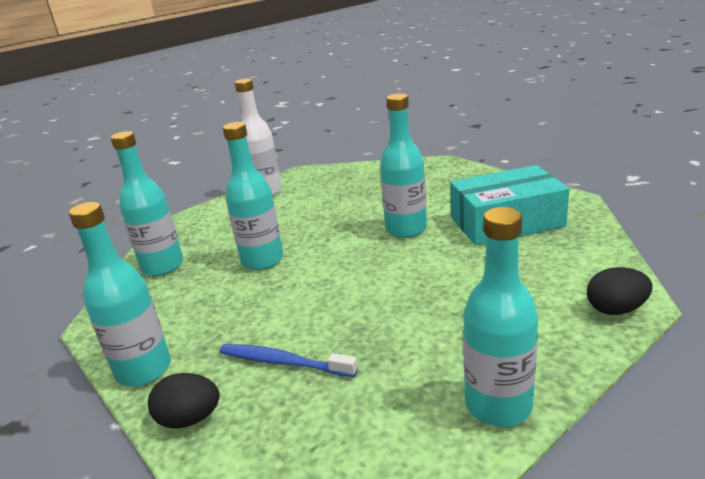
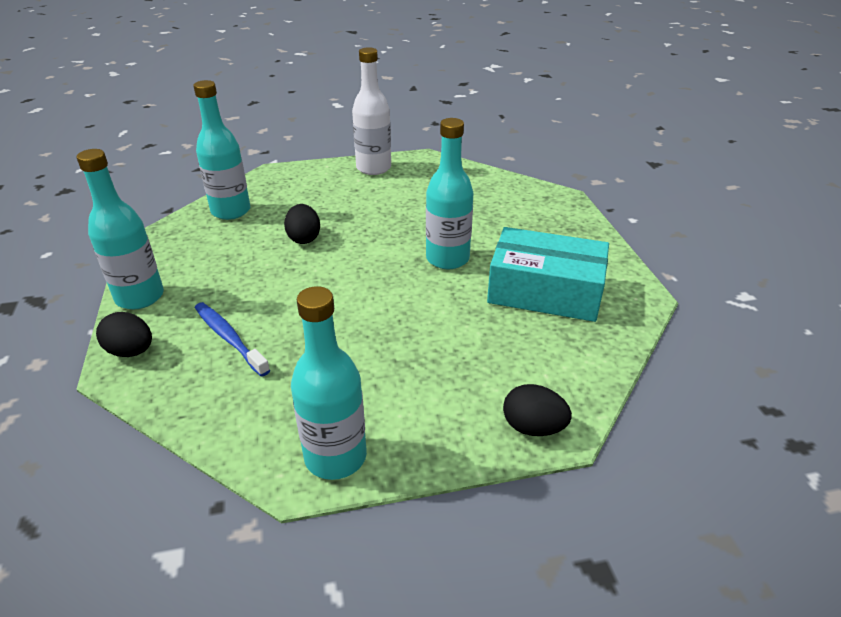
camera: 25 degrees right, 10 degrees up
turquoise bottle [223,122,283,270] -> black egg [284,204,320,244]

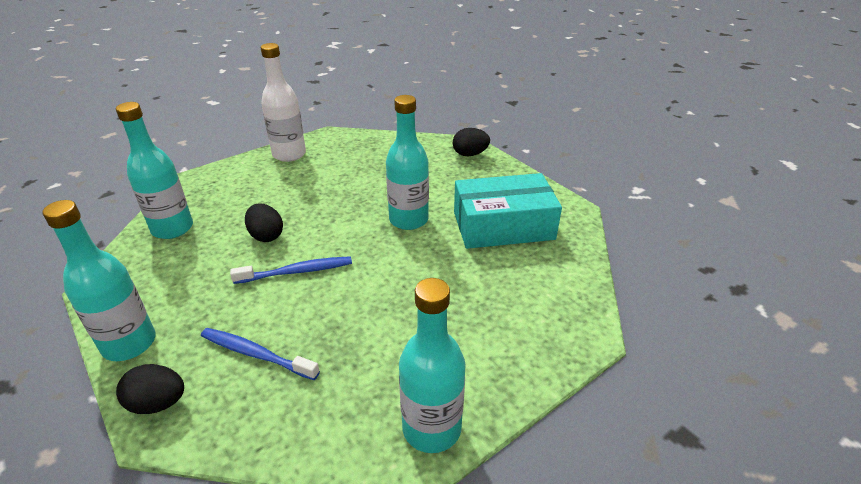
camera: 25 degrees left, 0 degrees up
black egg [503,384,572,436] -> black egg moved to [453,128,490,156]
none -> blue toothbrush [230,256,352,284]

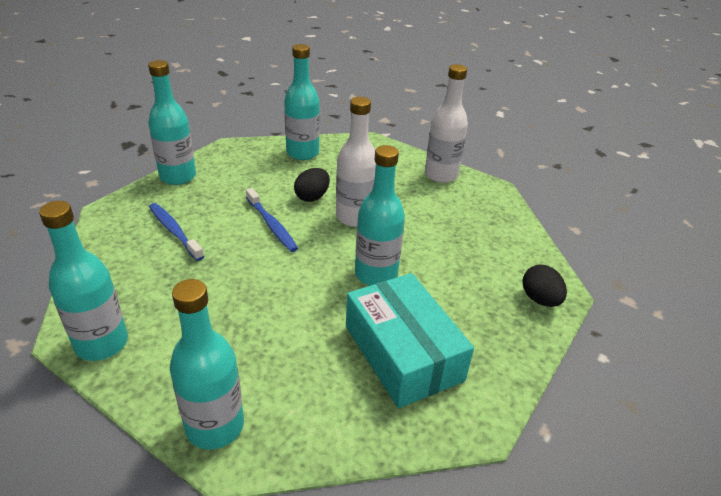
camera: 70 degrees right, 0 degrees up
black egg [116,364,184,414] -> none
blue toothbrush [201,328,320,380] -> blue toothbrush turned 45 degrees counterclockwise [149,203,204,261]
none -> turquoise bottle [170,279,244,450]
none -> white bottle [336,97,376,227]

